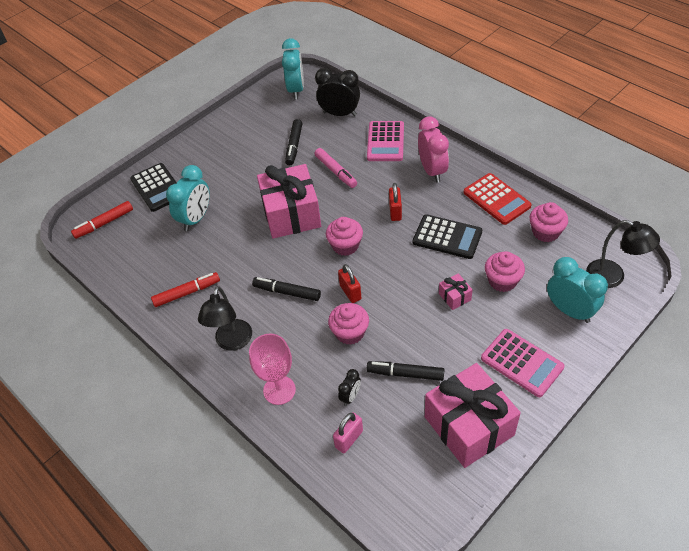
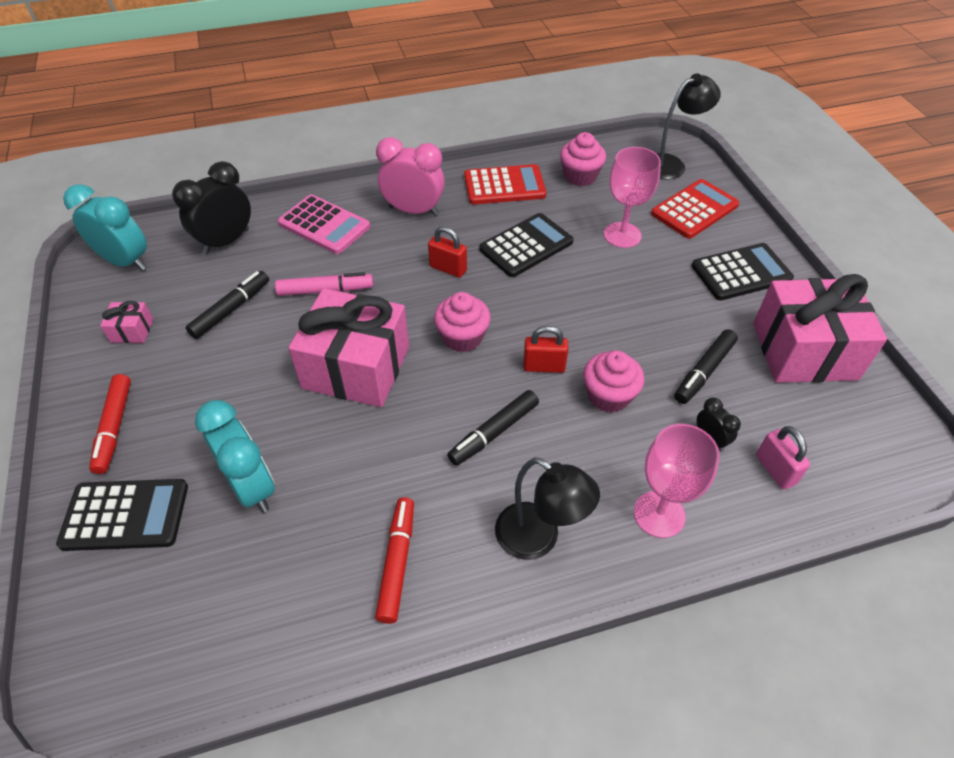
camera: 65 degrees left, 0 degrees up
red marker [71,201,133,239] -> red marker moved to [89,374,131,474]
black marker [285,119,302,165] -> black marker turned 90 degrees counterclockwise [186,271,269,339]
pink gift [439,273,473,310] -> pink gift moved to [100,301,153,343]
pink calculator [481,329,565,397] -> black calculator [692,243,794,301]
pink cupcake [485,251,525,292] -> pink goblet [604,147,661,248]
turquoise clock [547,257,608,323] -> red calculator [651,179,739,239]

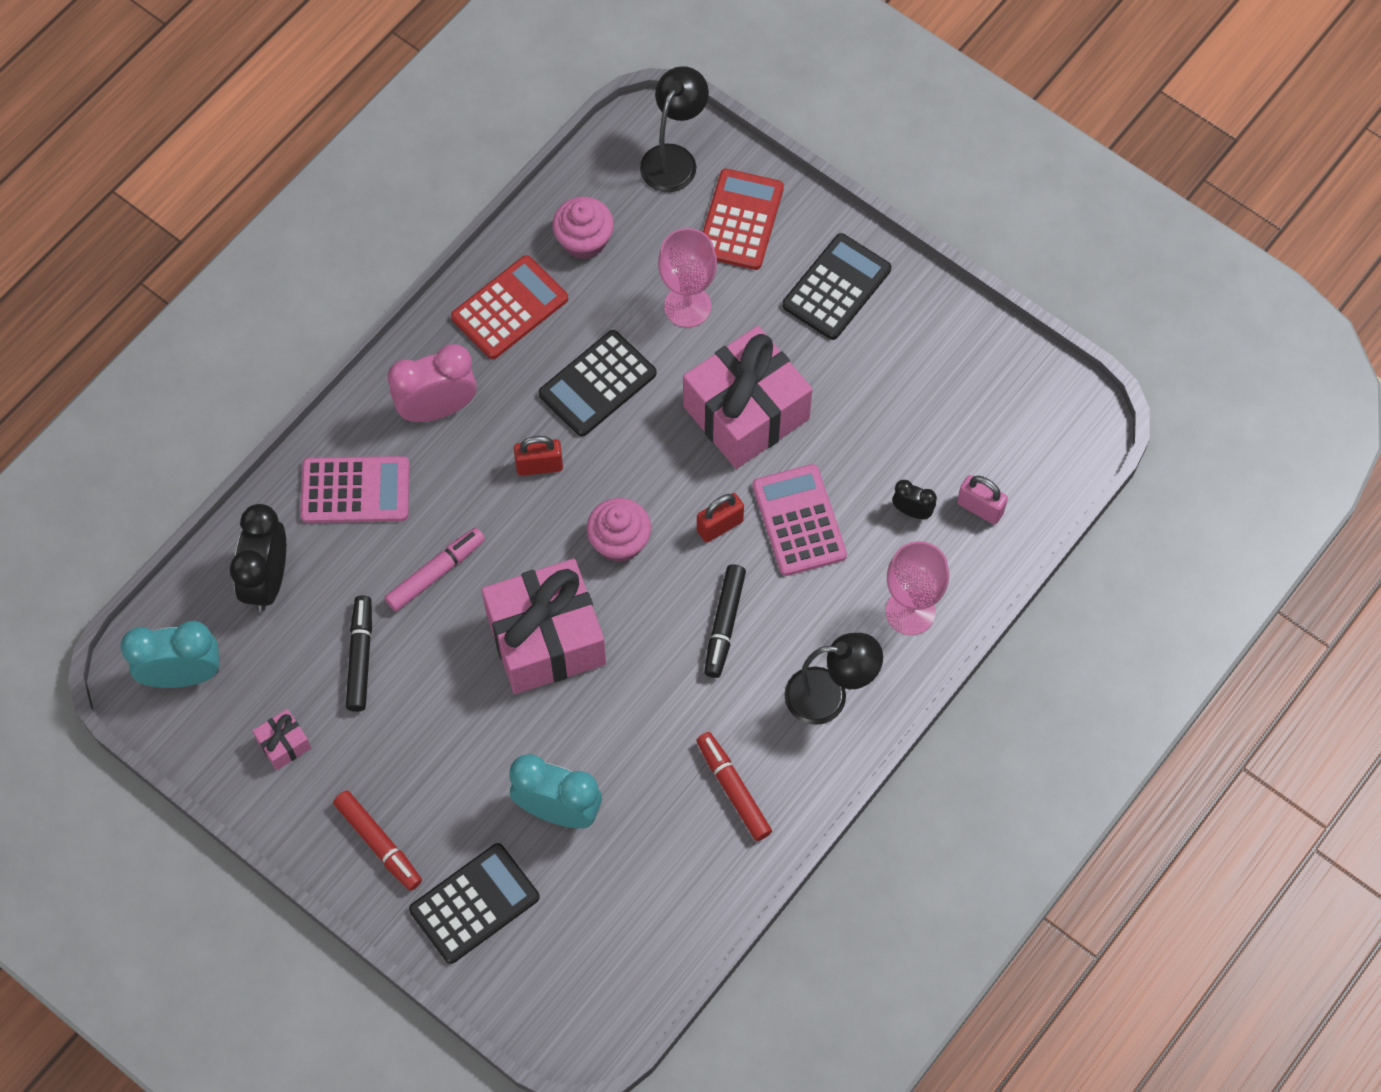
camera: 35 degrees left, 15 degrees up
black calculator [479,213,574,277] -> black calculator turned 150 degrees counterclockwise [538,330,656,437]
pink cupcake [583,350,644,413] -> pink calculator [752,464,847,576]
black marker [674,329,738,404] -> none
pink gift [753,274,887,383] -> pink gift moved to [683,326,812,469]

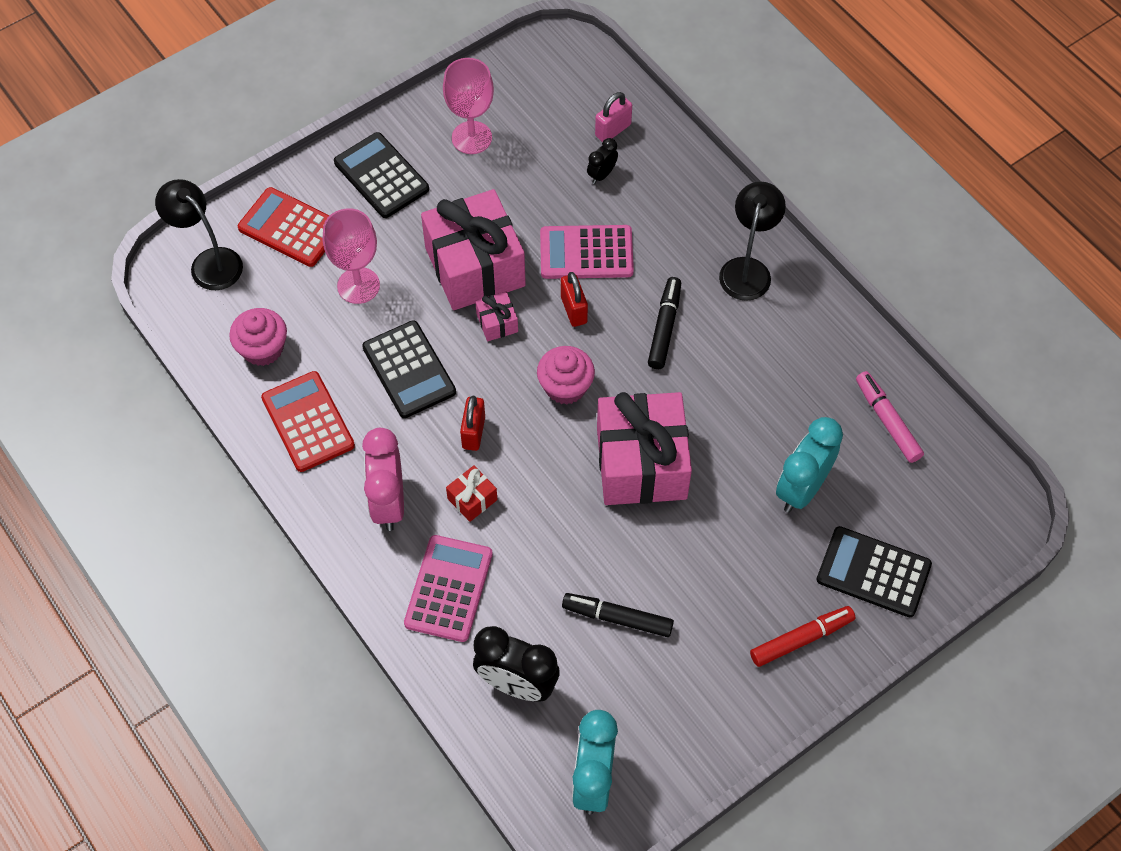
camera: 75 degrees left, 5 degrees down
pink gift [252,709,311,770] -> pink gift moved to [475,291,518,341]
pink marker [385,528,485,611] -> pink marker moved to [856,371,924,463]
black calculator [409,843,540,964] -> black calculator turned 45 degrees counterclockwise [816,526,932,617]
red marker [696,732,772,841] -> none
black marker [704,564,746,678] -> black marker turned 105 degrees counterclockwise [648,277,681,369]
pink goblet [886,541,949,635] -> pink goblet moved to [443,58,494,154]
none -> red gift [446,465,497,522]

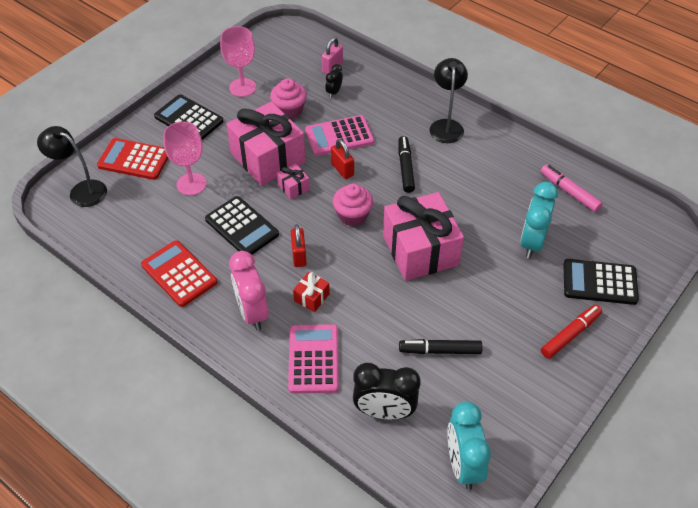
camera: 15 degrees left, 10 degrees down
pink cupcake [229,308,287,366] -> pink cupcake moved to [270,78,307,119]

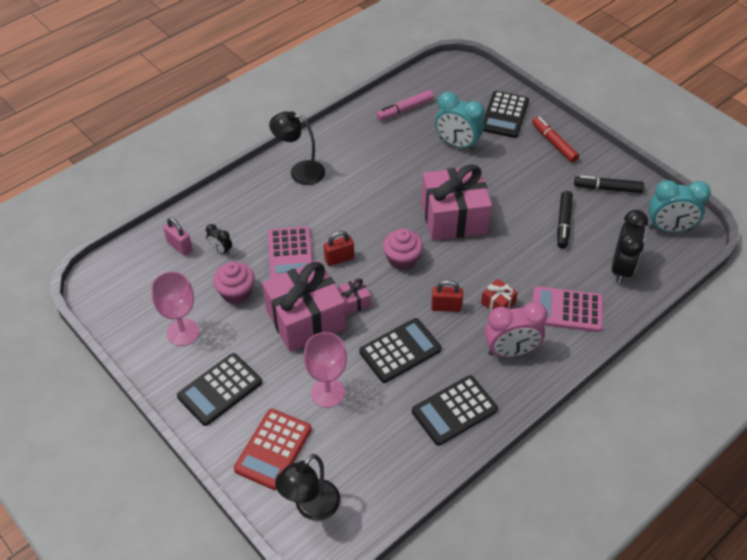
camera: 80 degrees left, 0 degrees up
red calculator [141,240,217,307] -> black calculator [412,375,498,446]
black marker [398,136,415,193] -> black marker moved to [574,176,644,193]

